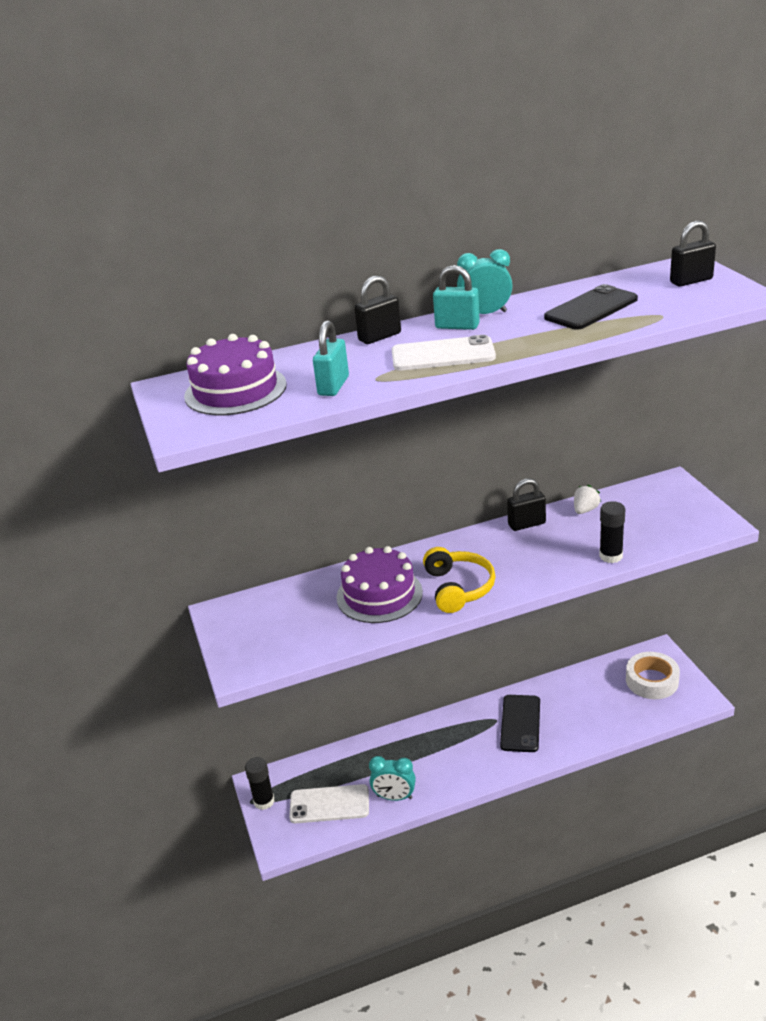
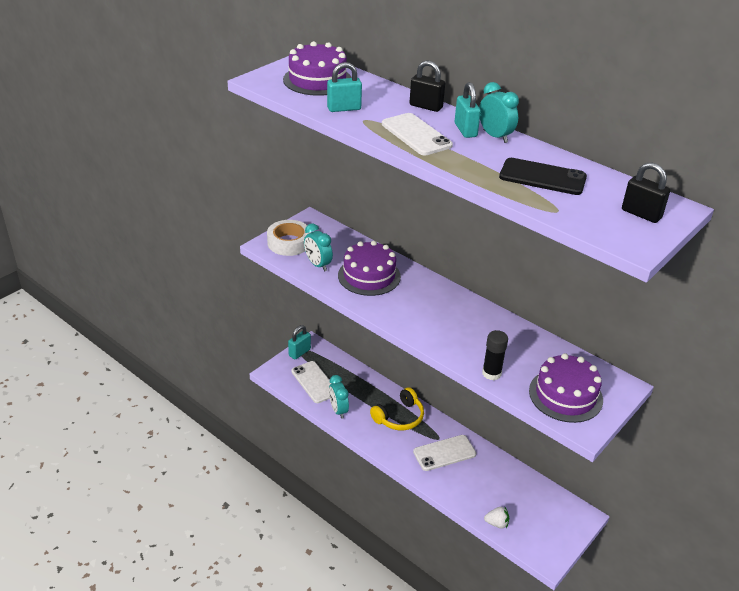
camera: 55 degrees right, 5 degrees up
black glue stick [245,757,275,810] -> turquoise padlock [288,325,311,359]
yellow headphones [423,547,496,613] -> yellow headphones moved to [370,387,424,430]
black phone [500,695,540,752] -> white phone [413,435,476,471]
black padlock [507,478,546,531] -> none
white strawberry [574,485,601,514] -> white strawberry moved to [484,507,509,529]
white tape [626,652,680,699] -> white tape moved to [267,220,311,256]
none -> turquoise clock [304,223,333,271]
none -> purple cake [529,353,603,423]

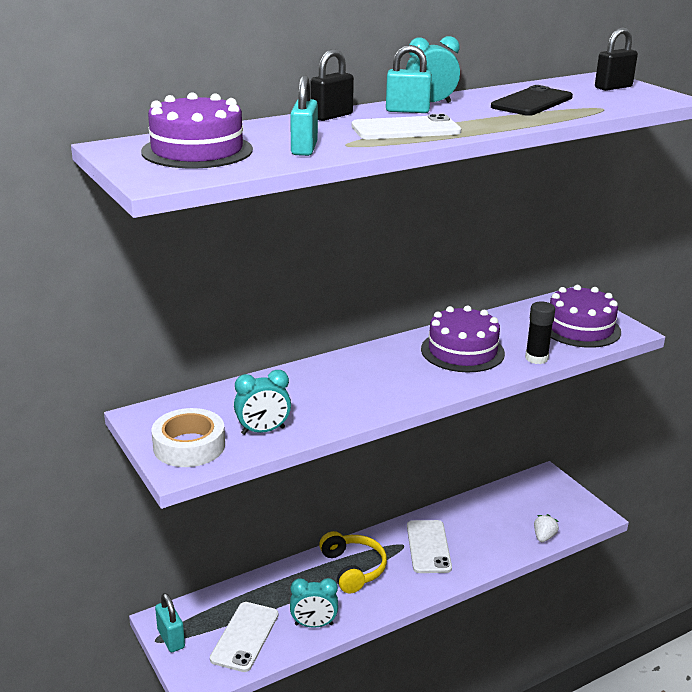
camera: 70 degrees left, 10 degrees down
white phone [291,361,331,403] -> white phone turned 60 degrees counterclockwise [210,602,278,672]
purple cake [338,241,401,296] -> purple cake moved to [421,305,505,372]

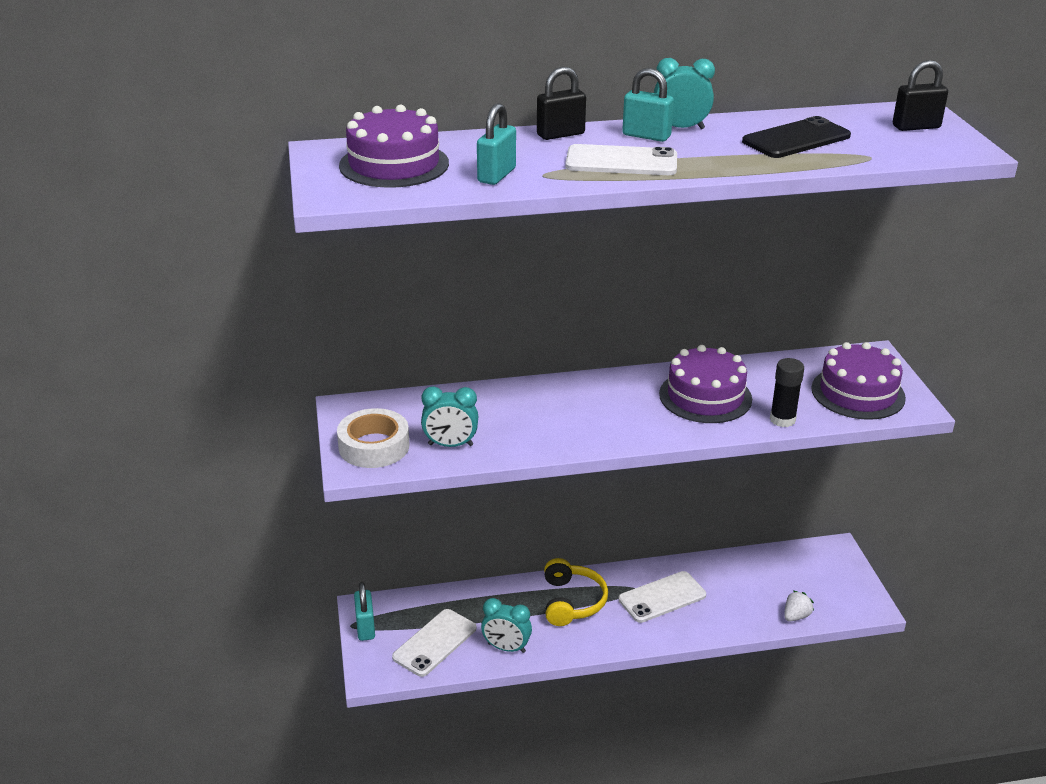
camera: 20 degrees right, 5 degrees up
white phone [407,520,452,573] -> white phone turned 45 degrees clockwise [618,571,706,623]

